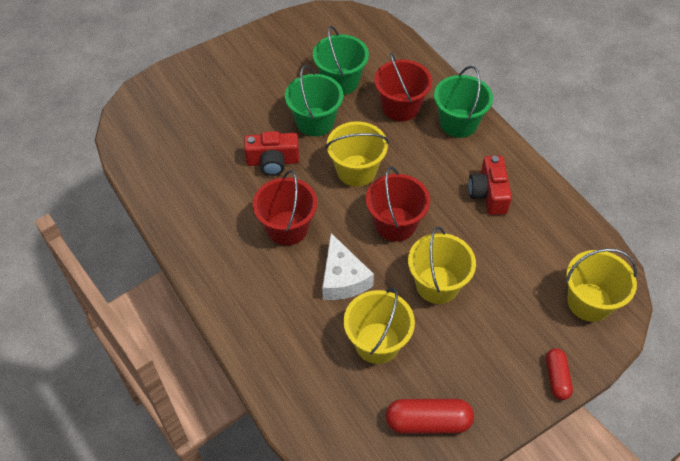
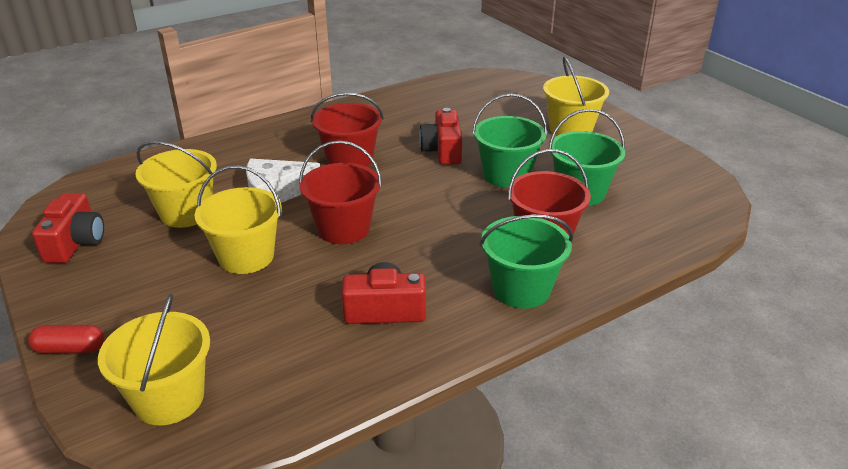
camera: 90 degrees right, 20 degrees down
yellow bucket [326,121,389,187] -> yellow bucket moved to [543,57,609,136]
red capsule [386,399,474,434] -> red camera [32,193,104,263]

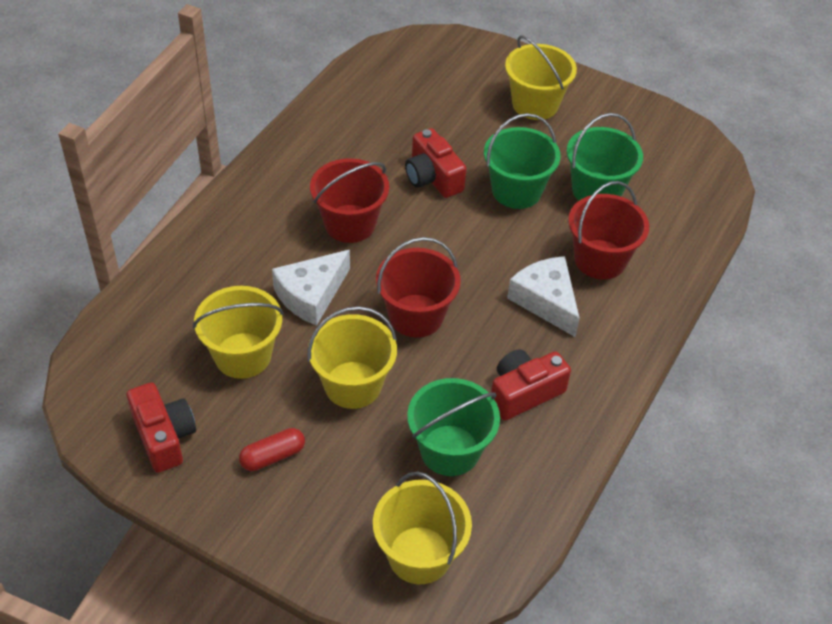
camera: 30 degrees left, 15 degrees up
red capsule [28,325,104,353] -> red capsule moved to [239,428,305,471]
green bucket [480,215,573,309] -> green bucket moved to [407,378,500,476]
none -> white cheese [507,256,580,337]

